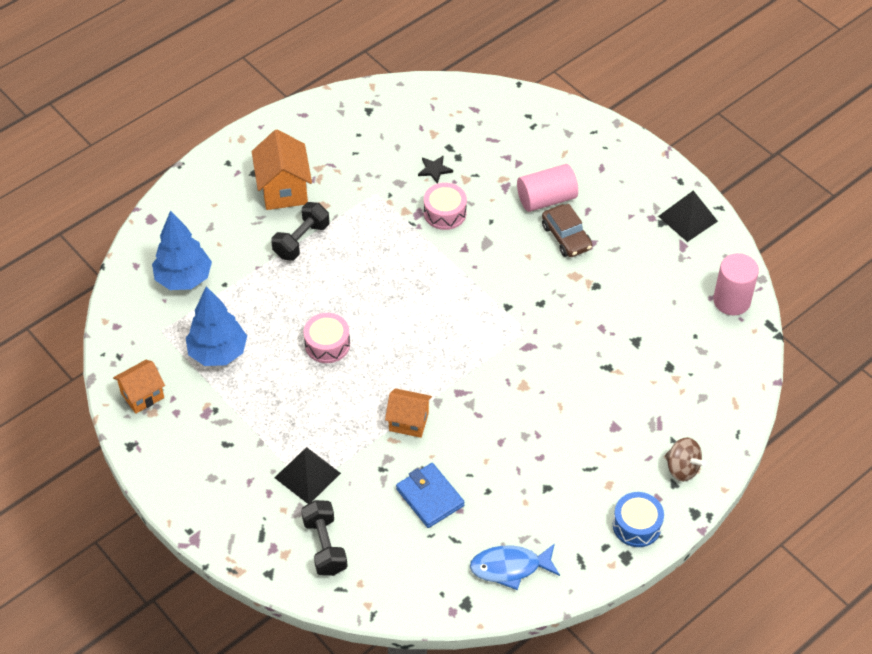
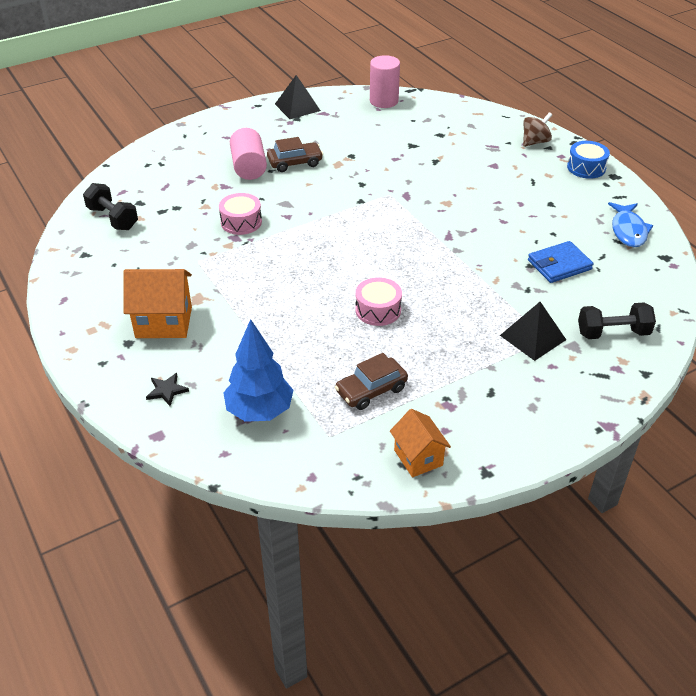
camera: 80 degrees left, 10 degrees down
blue tree [186,286,247,366] -> brown car [335,353,408,410]
black dumbbell [271,202,329,261] -> black dumbbell moved to [83,183,138,230]
orange house [385,388,432,438] -> none
black star [418,155,453,184] -> black star moved to [146,373,189,406]

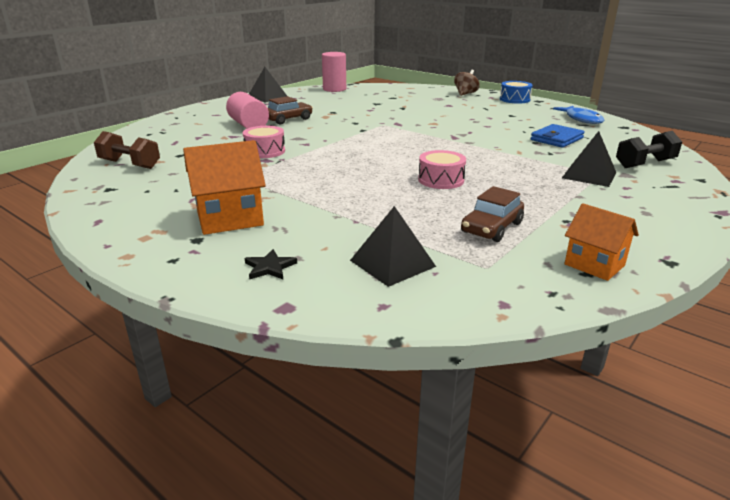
camera: 20 degrees left, 15 degrees down
black dumbbell [83,183,138,230] -> brown dumbbell [94,131,160,169]
blue tree [223,319,294,422] -> black pyramid [350,206,436,287]

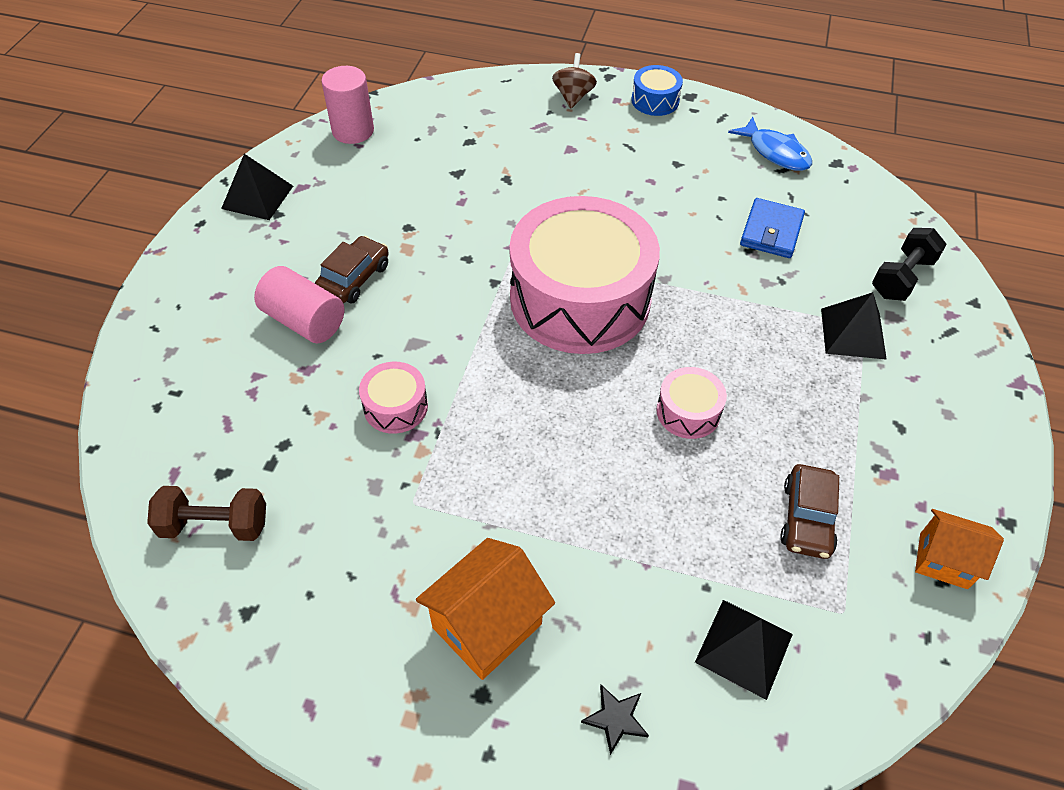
camera: 25 degrees left, 25 degrees up
none -> pink drum [510,196,660,354]

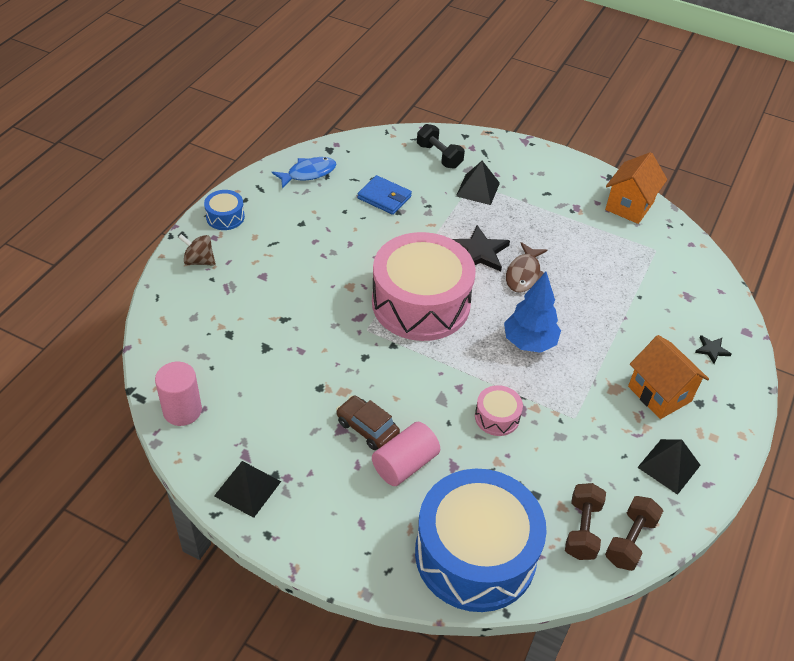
camera: 80 degrees left, 5 degrees down
pink drum [656,367,727,439] -> brown fish [506,242,547,293]
black pyramid [695,600,793,700] -> black pyramid moved to [637,439,701,495]
brown car [780,464,839,559] -> none
orange house [915,509,1004,589] -> orange house [605,152,667,224], size x1.52
none -> blue drum [415,469,547,612]
none -> black star [453,225,510,272]
none -> blue tree [504,272,561,353]
none -> brown dumbbell [605,496,663,571]

